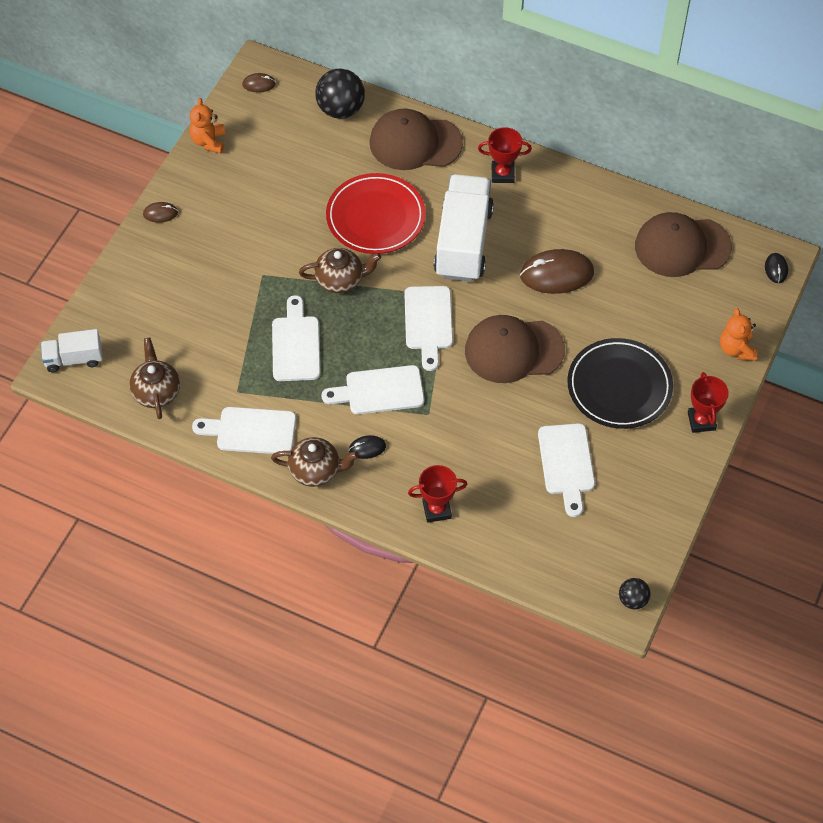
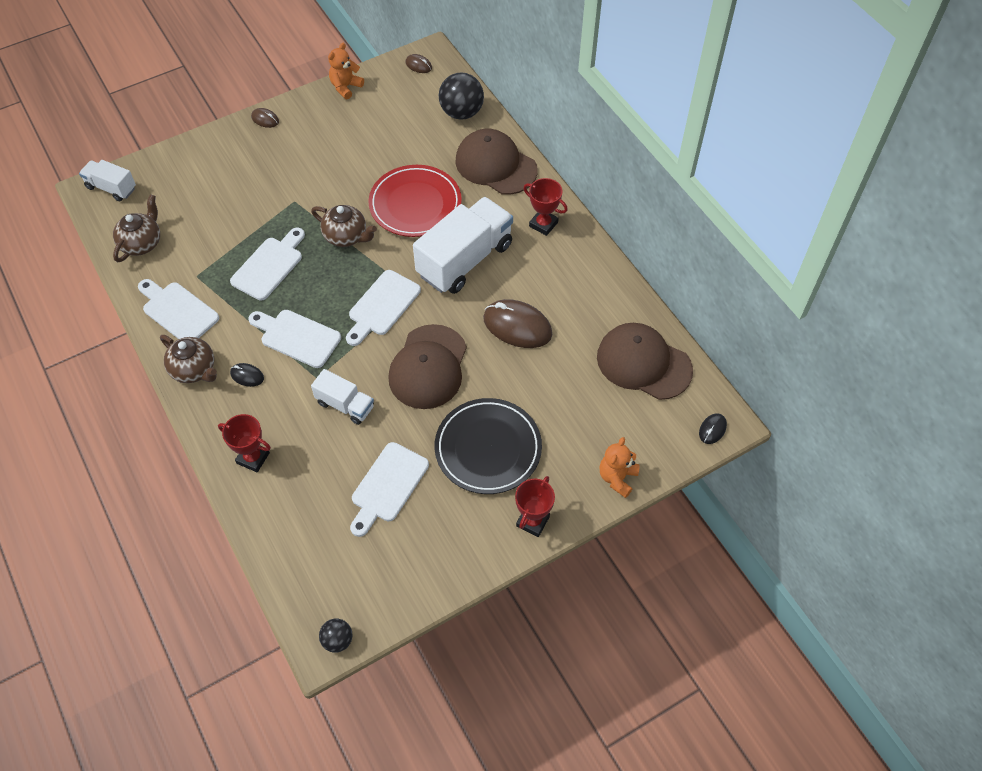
camera: 35 degrees right, 0 degrees up
brown cap [465,315,565,383] -> brown cap turned 105 degrees counterclockwise [388,324,467,409]
none -> white truck [311,369,374,425]

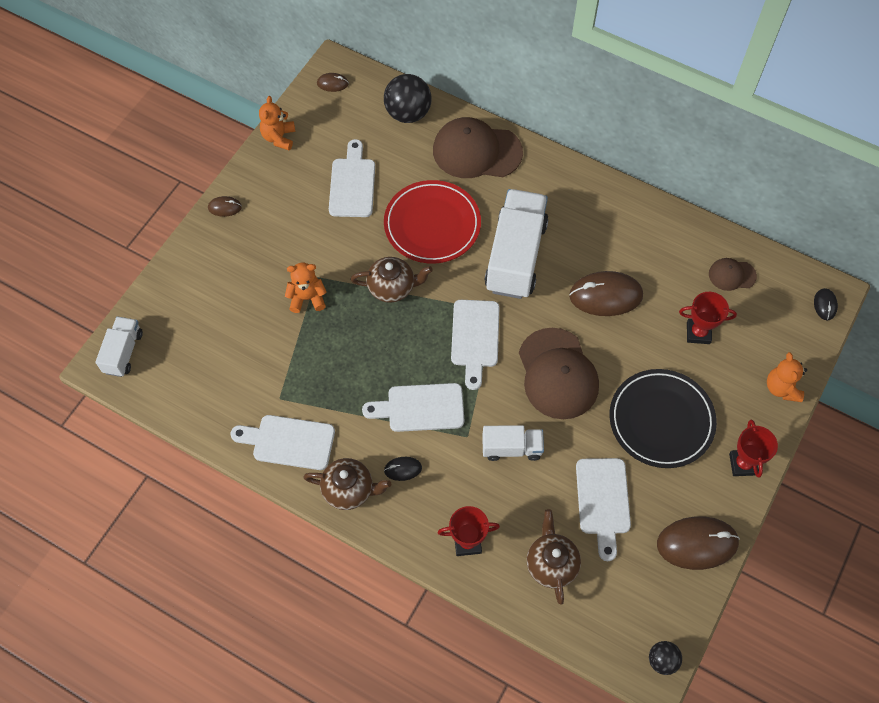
camera: 30 degrees left, 5 degrees up
white truck [79,160,136,202] -> white truck turned 105 degrees clockwise [95,316,143,377]
brown teapot [113,194,160,262] -> brown teapot moved to [527,509,581,605]
white cutting board [230,228,305,300] -> white cutting board moved to [329,139,375,217]
red trophy [523,178,568,236] -> red trophy moved to [679,292,737,344]
brown cap [597,323,693,400] -> brown cap [709,258,757,291], size x0.50
none -> orange teddy bear [285,262,327,313]
none -> brown mouse [657,516,740,570]

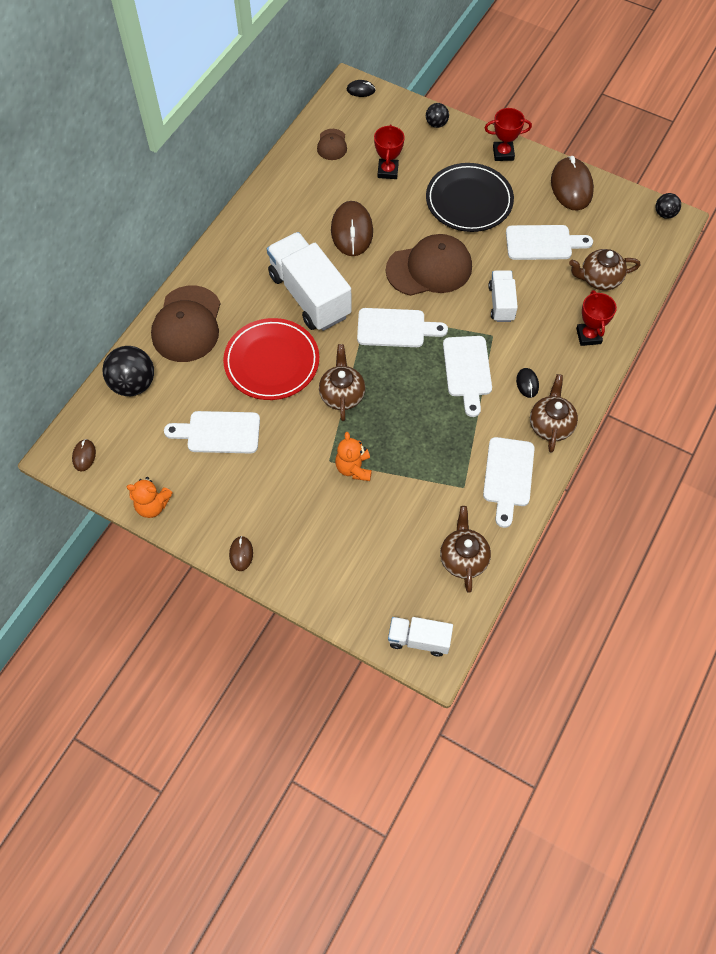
camera: 90 degrees left, 0 degrees up
white truck [485,189,549,299] -> white truck turned 45 degrees clockwise [267,232,352,331]
orange teddy bear [767,352,807,402] -> black ball [426,103,449,128]
none -> brown teapot [440,506,491,593]

